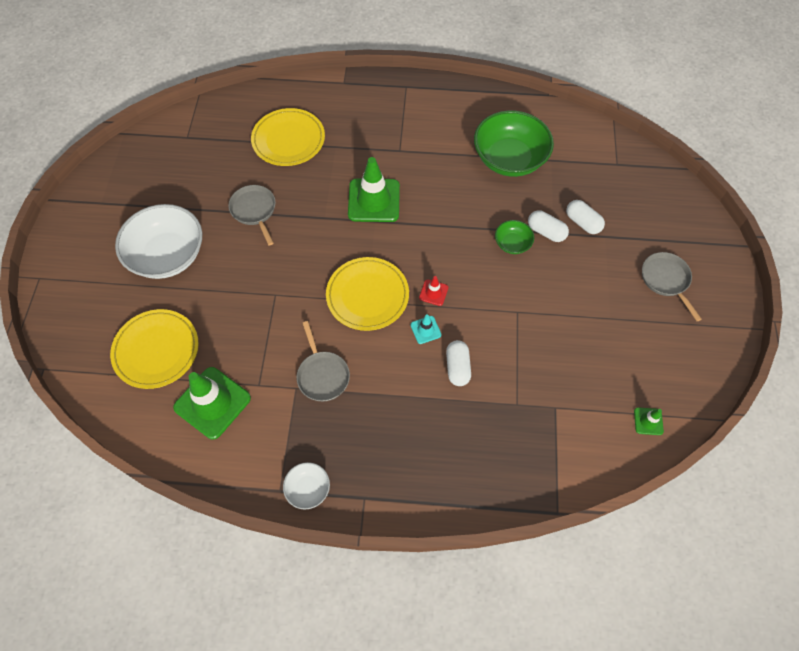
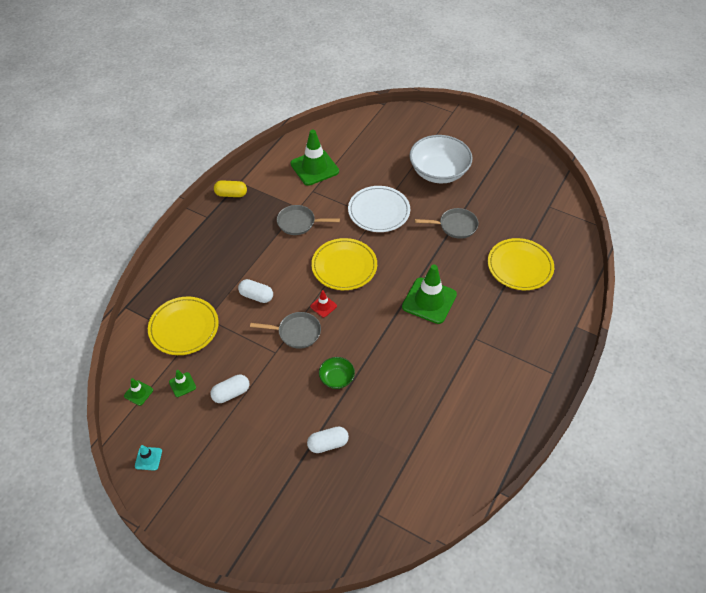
camera: 115 degrees right, 10 degrees down
yellow plate [110,309,199,389] -> yellow plate moved to [148,296,219,355]
white bowl [283,462,330,509] -> yellow capsule [214,180,247,197]
turquoise traffic cone [410,314,441,344] -> turquoise traffic cone moved to [135,445,162,471]
green bowl [474,110,554,177] -> none
white capsule [528,210,569,242] -> white capsule moved to [210,375,249,403]
grey pan [642,252,702,321] -> grey pan moved to [250,312,321,349]
none -> green traffic cone [169,370,196,397]
none -> white plate [348,186,410,232]

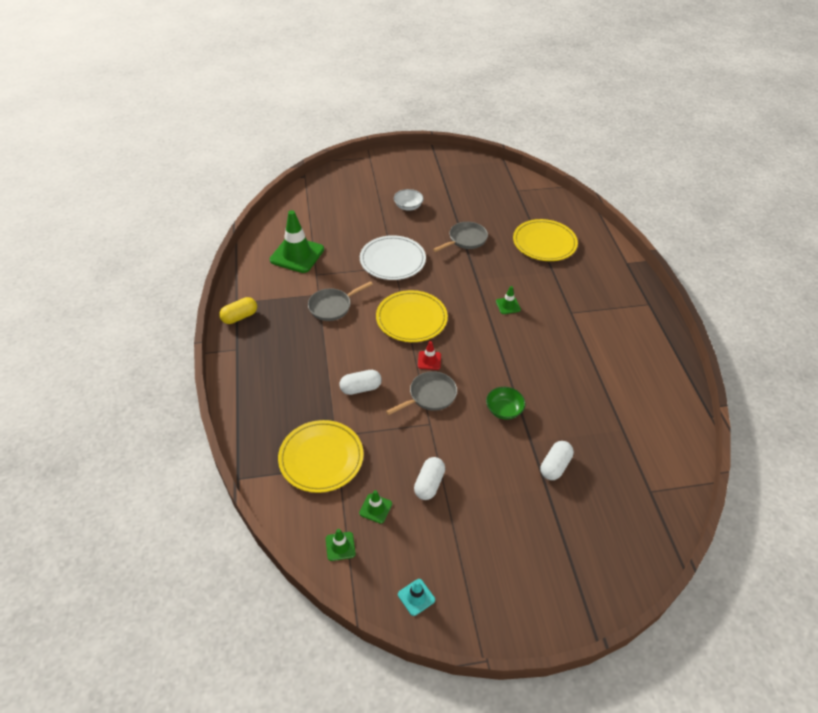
camera: 40 degrees left, 5 degrees down
green traffic cone [402,264,457,324] -> green traffic cone [496,286,521,314], size x0.46
white bowl [409,135,473,184] -> white bowl [394,189,424,211], size x0.47

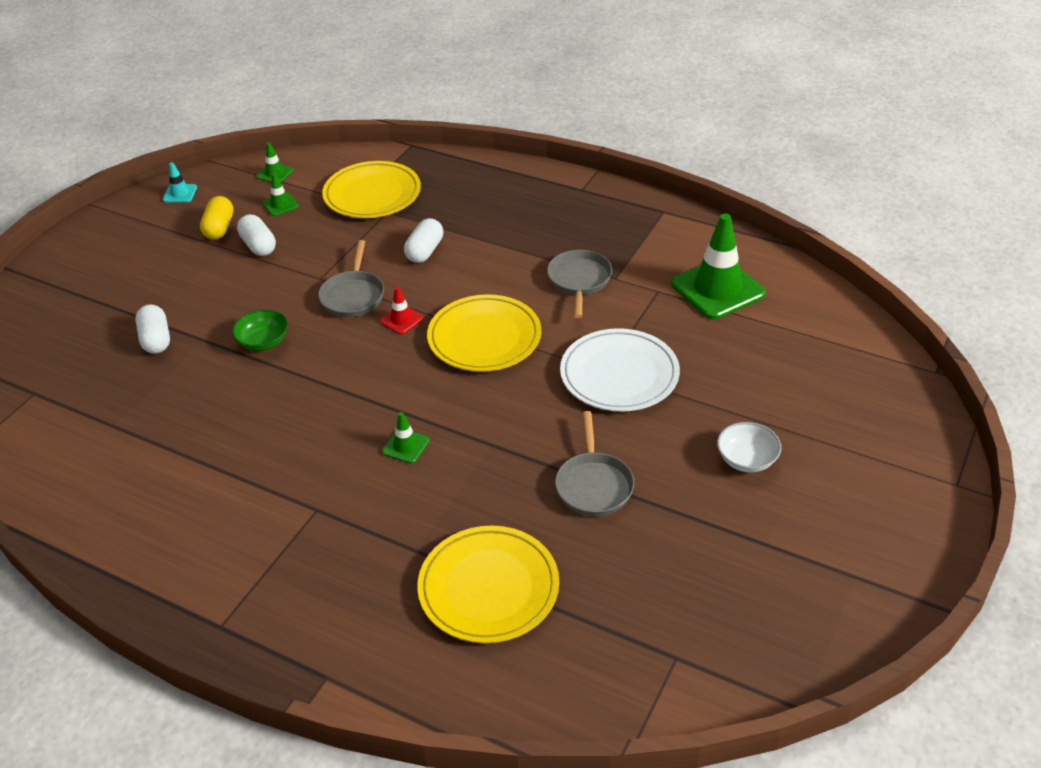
camera: 130 degrees right, 5 degrees down
yellow capsule [219,297,257,324] -> yellow capsule moved to [200,196,233,240]

